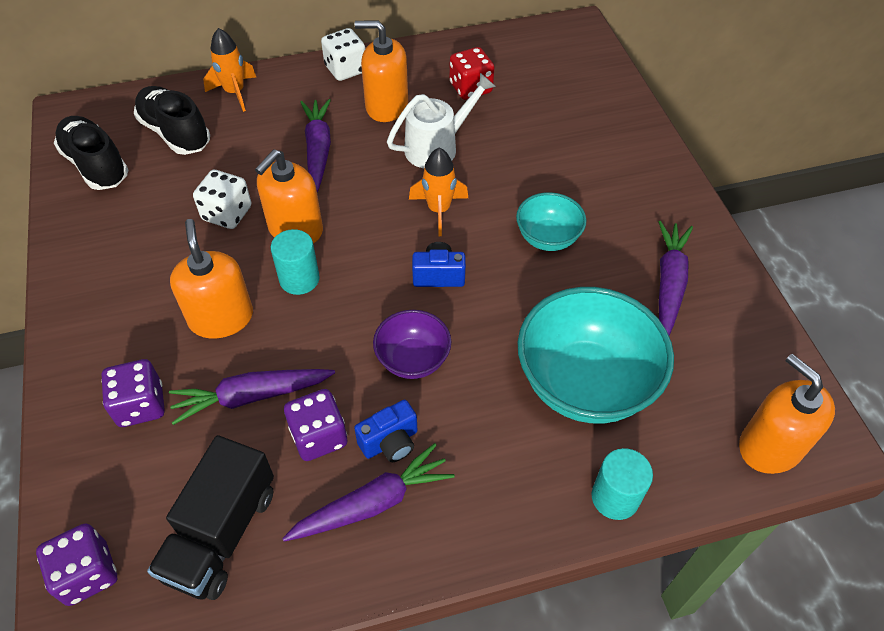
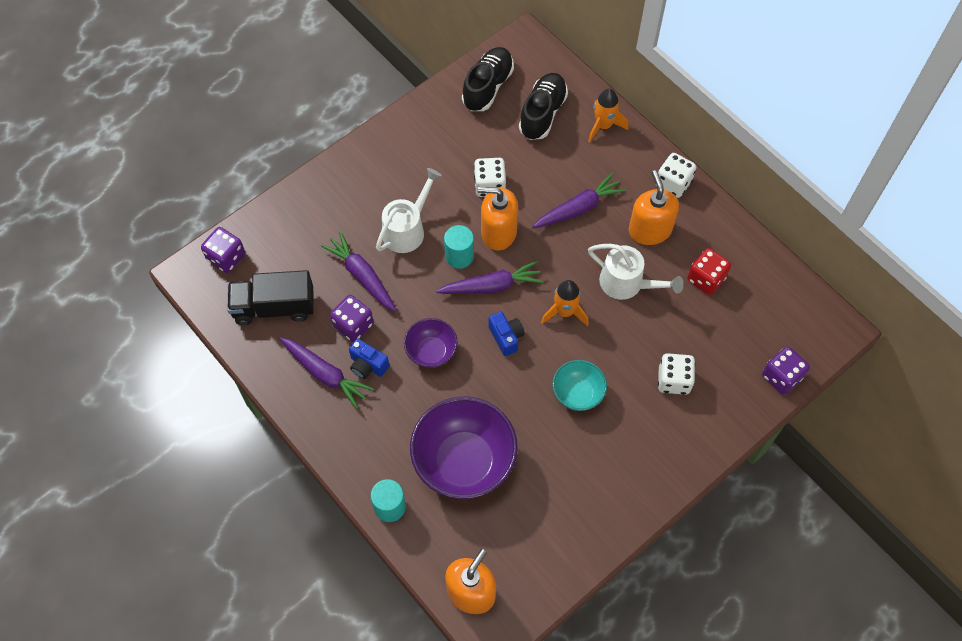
camera: 65 degrees right, 10 degrees up
purple dice [101,359,165,427] -> purple dice moved to [762,346,810,395]
orange soap dispenser [170,219,253,339] -> white watering can [376,168,442,253]
turquoise bowl [517,287,674,423] -> purple bowl [410,397,518,499]
purple carrot [659,221,693,335] -> purple carrot moved to [436,261,544,294]
none -> white dice [658,353,695,395]

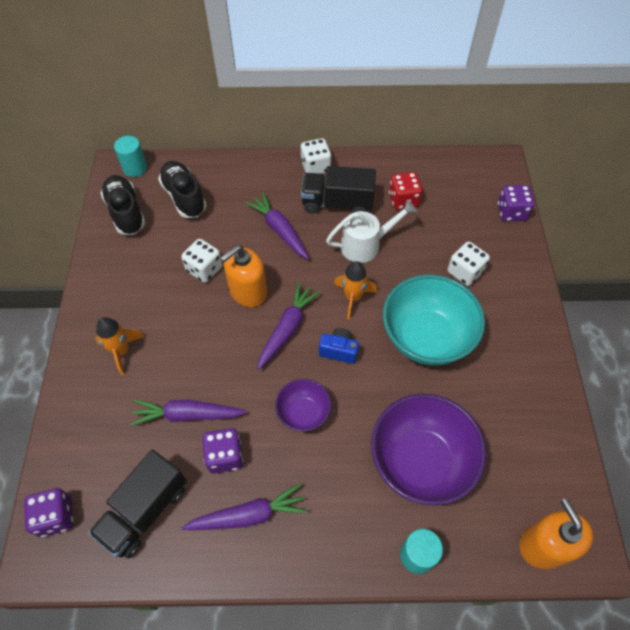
camera: 50 degrees left, 5 degrees down
blue camera [349,338,390,379] -> none
white watering can [376,168,442,253] -> none
turquoise cylinder [444,225,474,269] -> turquoise cylinder moved to [114,136,147,177]
purple carrot [532,173,626,229] -> purple carrot turned 45 degrees counterclockwise [245,192,309,259]
turquoise bowl [552,360,607,411] -> turquoise bowl [383,274,485,366], size x1.88
orange rocket [588,88,628,143] -> orange rocket moved to [95,317,144,375]
orange soap dispenser [629,170,679,245] -> black truck [301,166,376,214]

